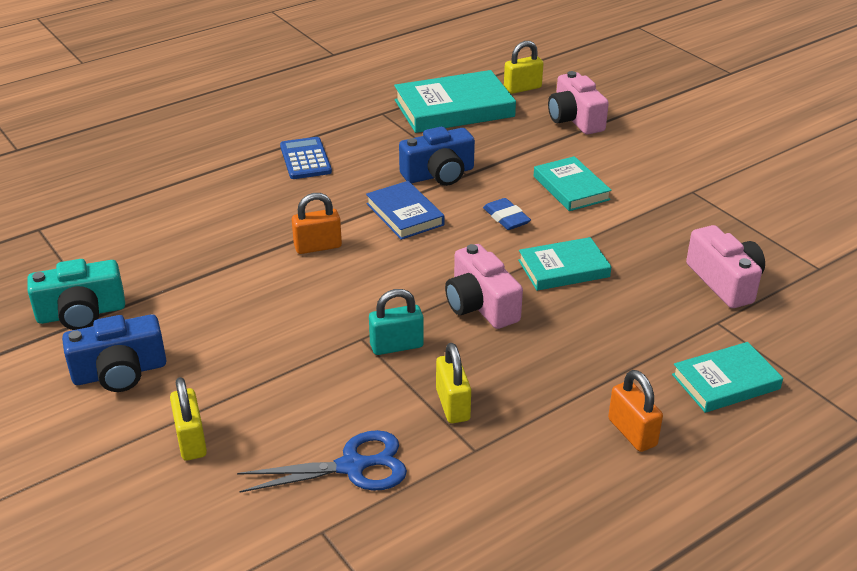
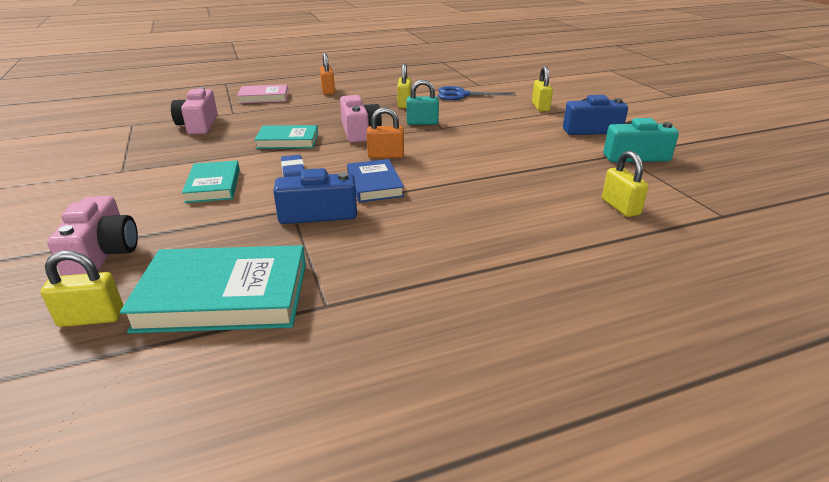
camera: 165 degrees left, 5 degrees down
blue calculator [280,137,332,179] -> none
orange padlock [292,193,342,254] -> orange padlock moved to [367,107,404,158]
turquoise book [672,342,783,413] -> pink book [237,85,288,103]
none -> yellow padlock [602,151,649,217]

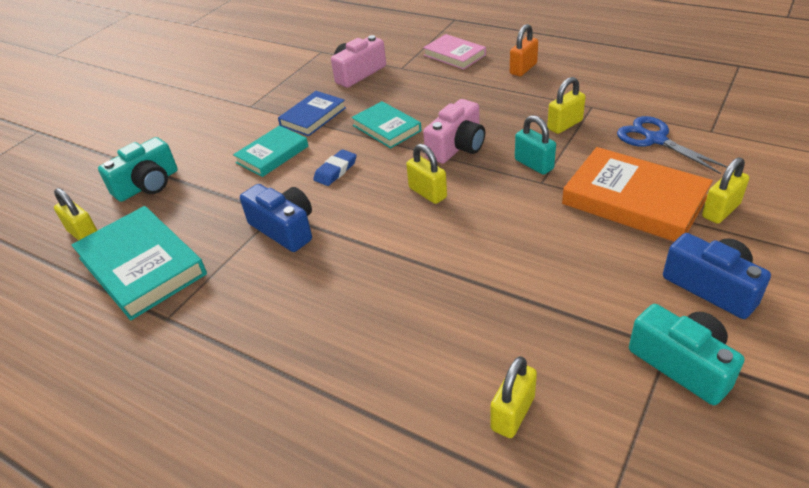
camera: 55 degrees right, 10 degrees up
pink camera [47,196,138,276] -> turquoise camera [98,137,178,202]
blue book [347,159,404,203] -> blue book moved to [278,91,346,136]
orange padlock [367,107,404,158] -> yellow padlock [406,144,447,204]
none -> orange book [562,147,713,242]

